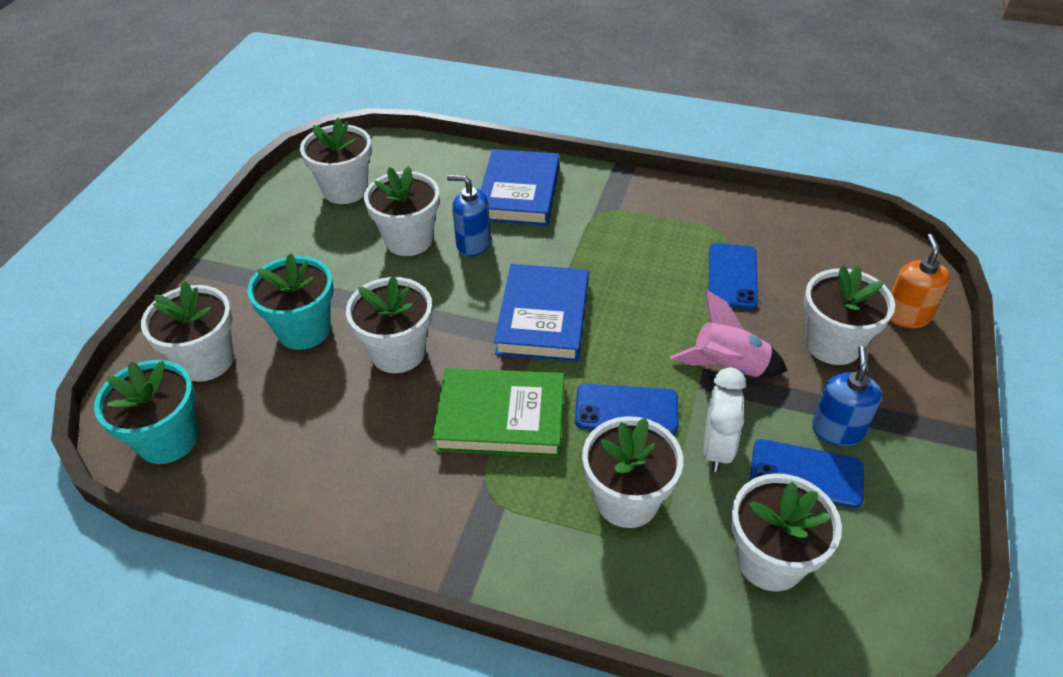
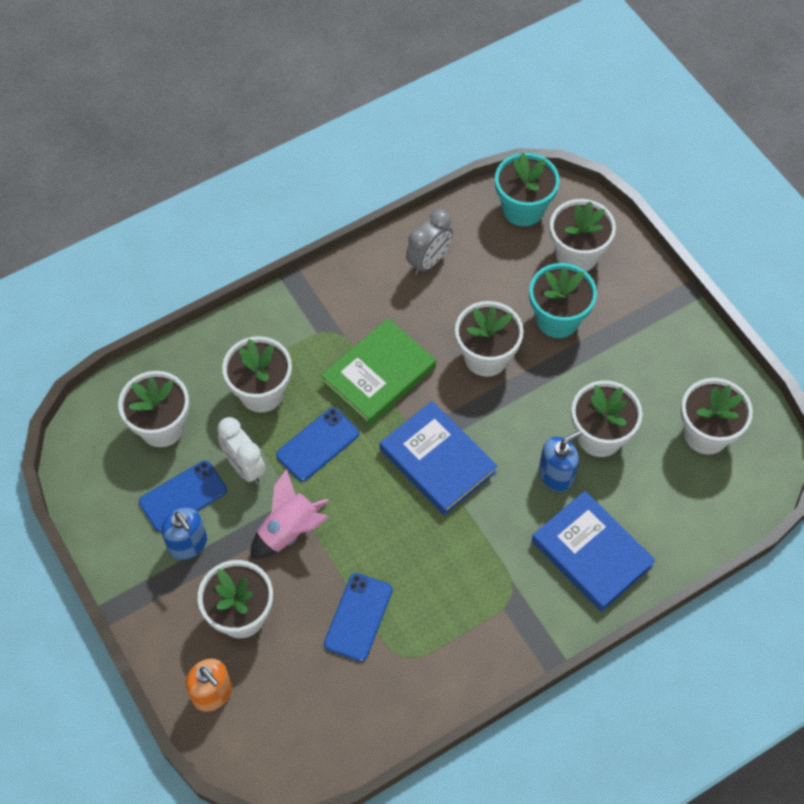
camera: 130 degrees right, 15 degrees up
blue phone [708,243,758,309] -> blue phone turned 60 degrees clockwise [324,573,393,662]
none -> grey clock [406,209,453,275]

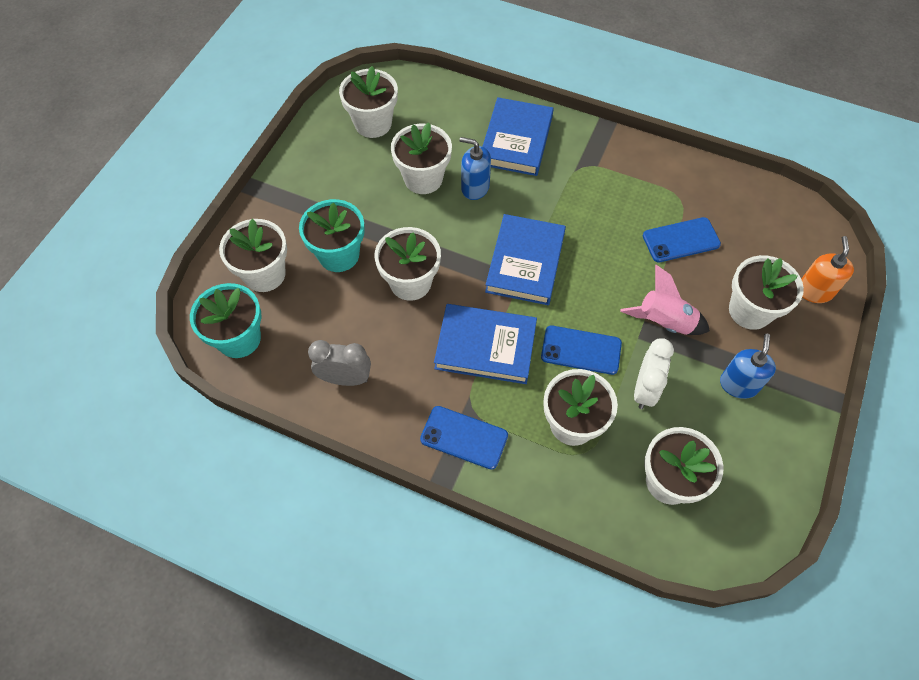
camera: 125 degrees left, 0 degrees up
blue phone [139,460,227,532] -> blue phone moved to [420,406,508,470]
green book [321,318,436,426] -> blue book [434,304,537,384]

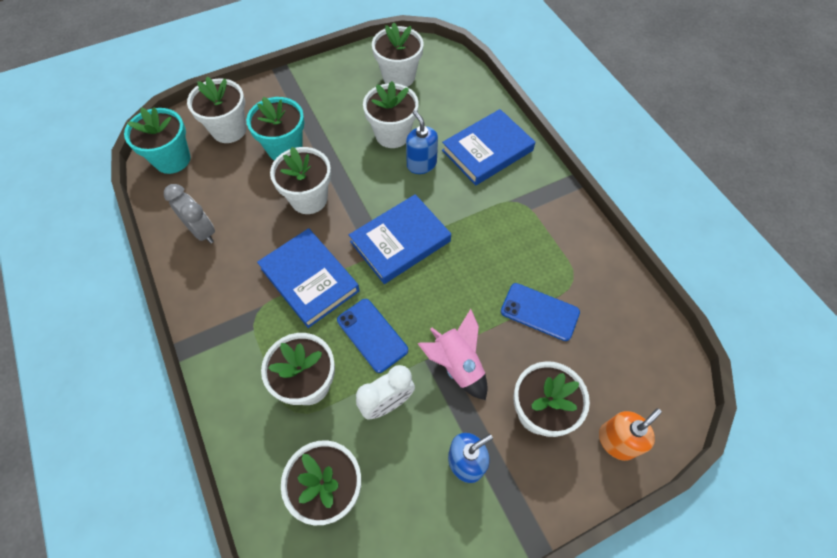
camera: 40 degrees right, 0 degrees up
blue phone [420,406,508,470] -> none

